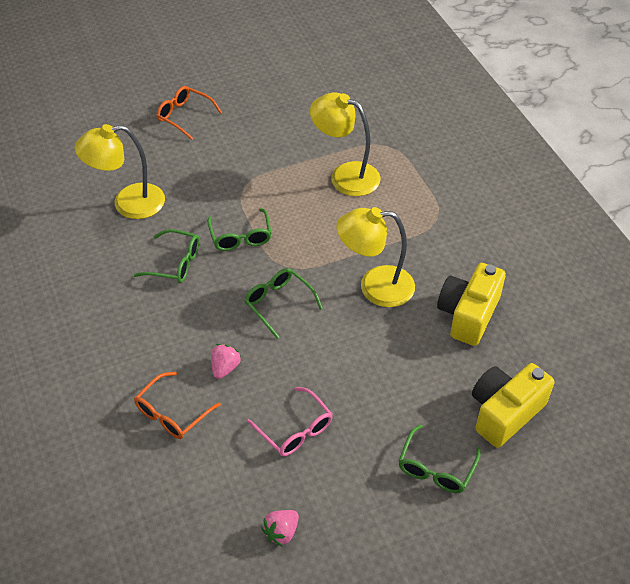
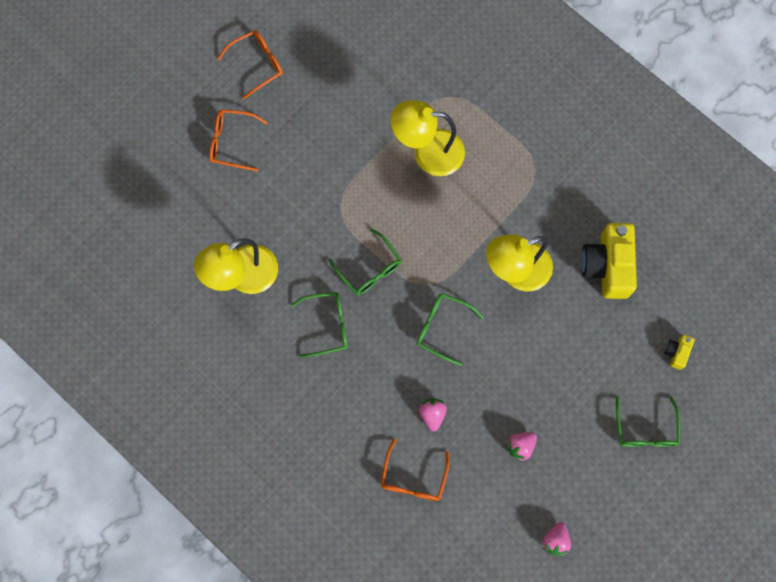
camera: 25 degrees left, 25 degrees up
pink glasses [247,387,333,456] -> pink strawberry [506,432,537,462]
yellow camera [472,363,554,448] -> yellow camera [664,335,695,370], size x0.45
none -> orange glasses [218,30,283,99]

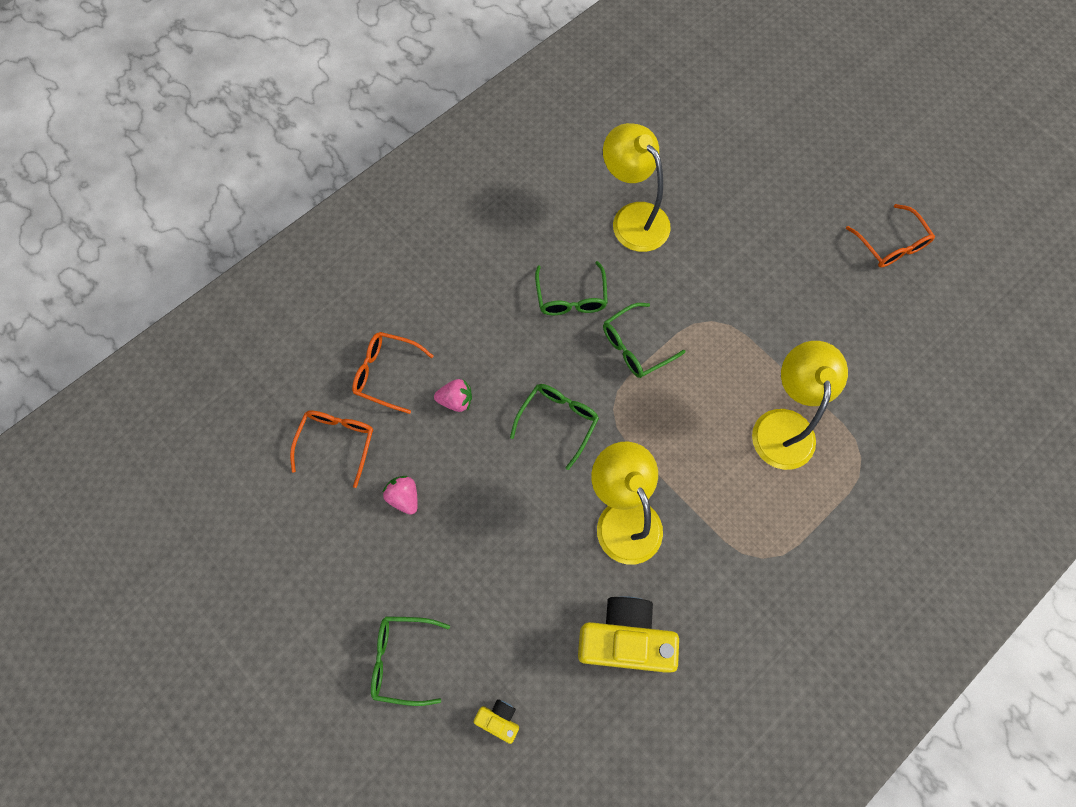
camera: 95 degrees right, 5 degrees down
orange glasses [209,109,268,172] -> orange glasses moved to [290,410,373,488]
pink strawberry [542,522,571,556] -> none

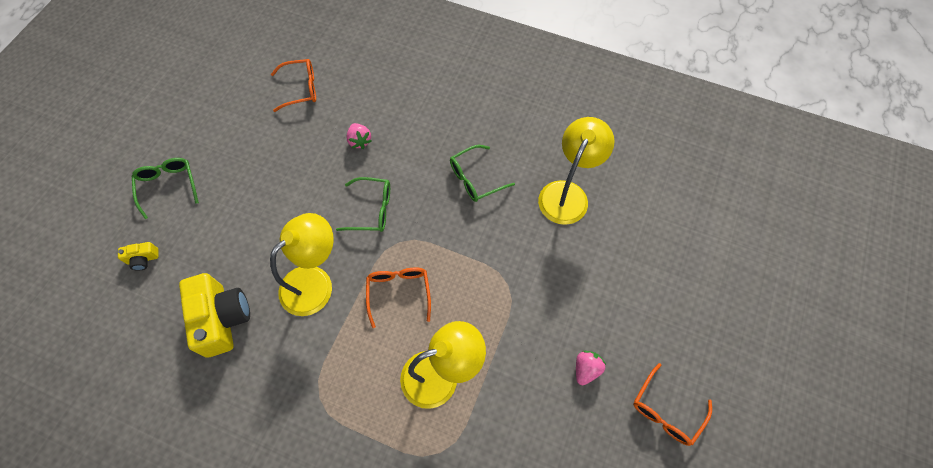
camera: 65 degrees right, 5 degrees down
orange glasses [352,332,434,414] -> orange glasses moved to [366,267,431,328]
pink strawberry [383,476,418,515] -> pink strawberry moved to [576,351,606,385]
yellow camera [474,699,519,744] -> yellow camera turned 75 degrees clockwise [118,242,158,271]
green glasses [603,303,686,378] -> none

